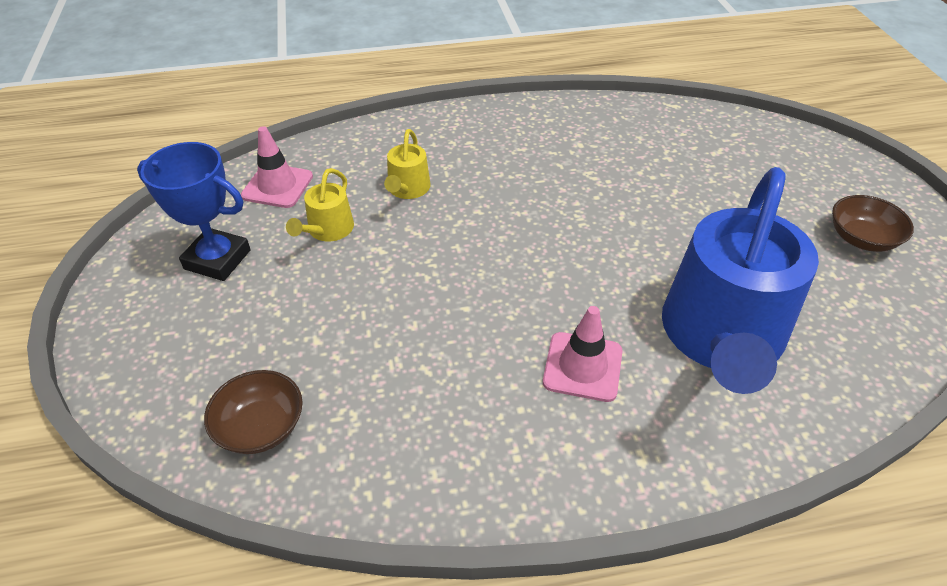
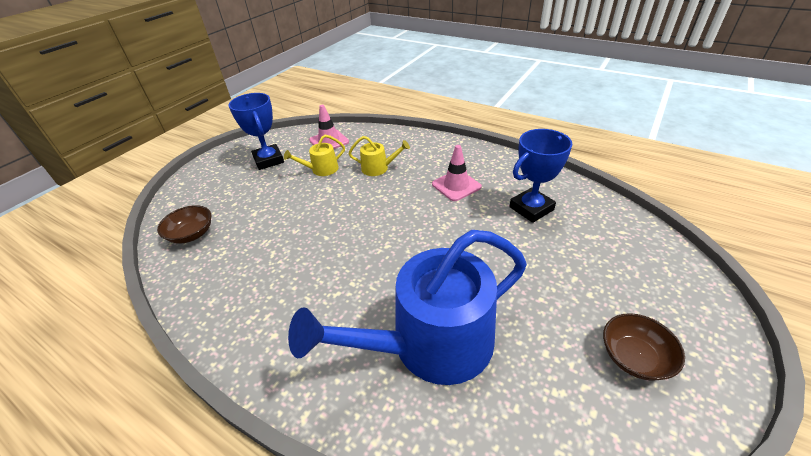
camera: 45 degrees right, 5 degrees down
yellow watering can [384,129,431,199] -> yellow watering can turned 135 degrees counterclockwise [348,136,410,176]
pink traffic cone [543,306,622,402] -> pink traffic cone moved to [432,145,482,201]
none -> blue trophy [509,129,572,223]

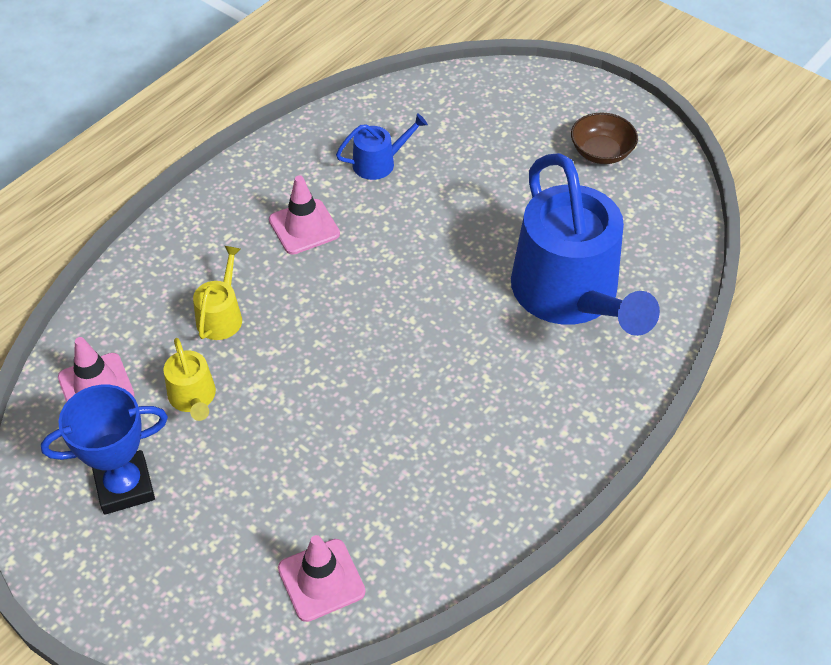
camera: 85 degrees left, 10 degrees up
brown bowl [157,205,211,244] -> pink traffic cone [278,535,366,622]
blue trophy [509,129,572,223] -> blue watering can [336,113,428,180]

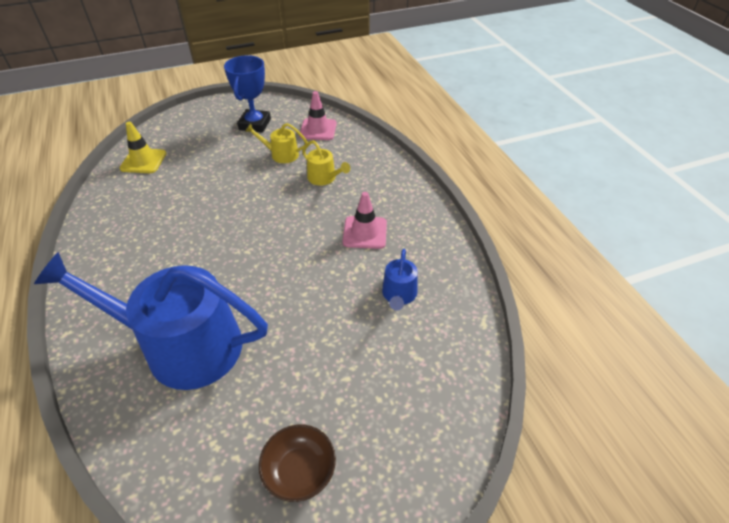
camera: 120 degrees right, 5 degrees down
pink traffic cone [278,535,366,622] -> yellow traffic cone [120,122,166,173]

